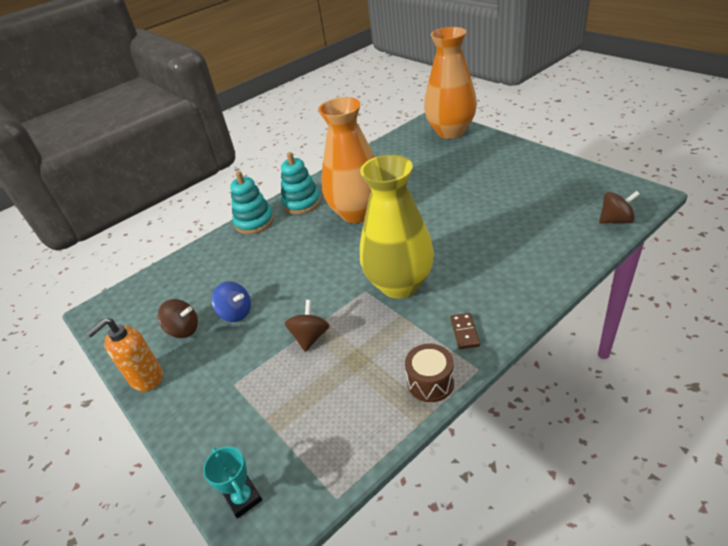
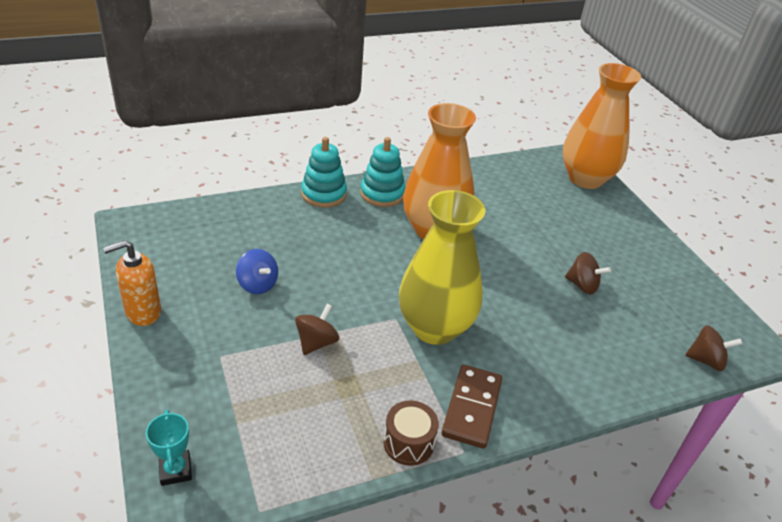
camera: 10 degrees right, 0 degrees up
brown spinning top [158,299,198,338] -> brown spinning top moved to [565,252,611,294]
brown domino [450,313,480,349] -> brown domino [442,365,502,449], size x1.86

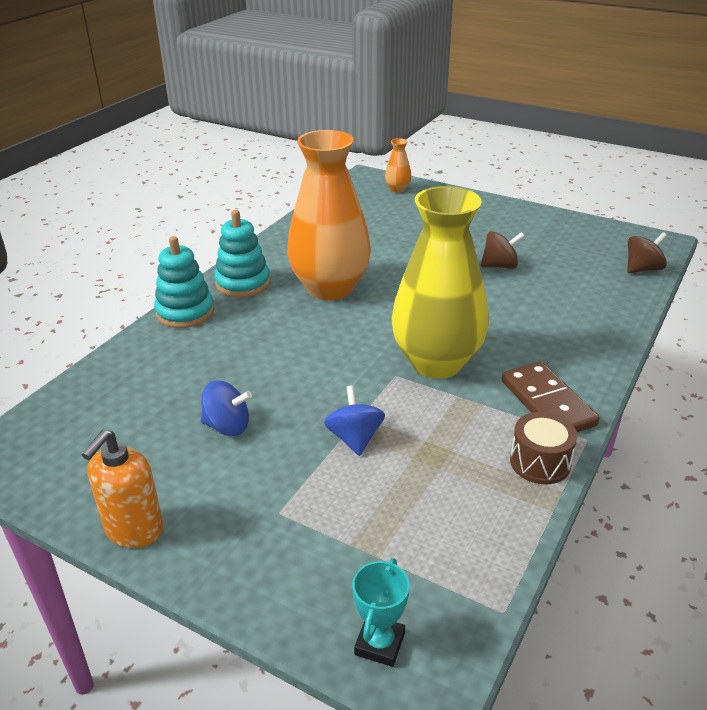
camera: 35 degrees left, 5 degrees down
turquoise trophy [146,410,192,486] -> turquoise trophy turned 75 degrees clockwise [352,558,410,667]
brown spinning top [295,303,339,355] -> blue spinning top [324,385,385,456]
orange vase [563,63,641,189] -> orange vase [385,138,411,193], size x0.40

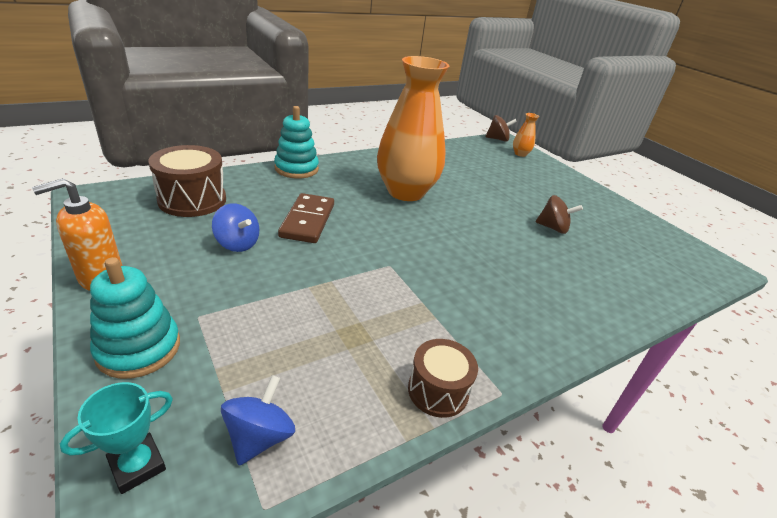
camera: 25 degrees right, 0 degrees up
turquoise stacking toy [214,210,270,298] -> turquoise stacking toy moved to [90,257,180,379]
blue spinning top [324,385,385,456] -> blue spinning top moved to [221,375,295,466]
yellow vase [392,186,489,379] -> none
brown domino [502,362,600,432] -> brown domino moved to [278,193,334,243]
brown spinning top [627,232,667,273] -> brown spinning top moved to [486,115,517,142]
none -> brown drum [149,145,226,217]

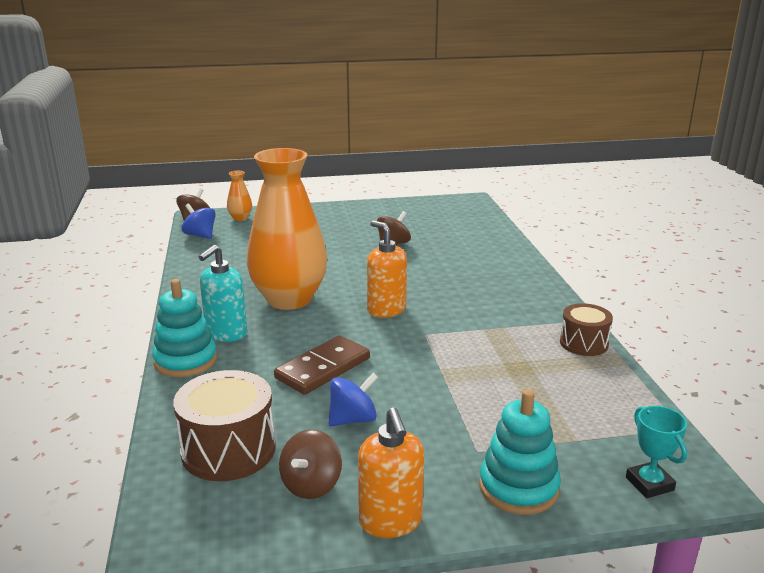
camera: 65 degrees left, 10 degrees down
blue spinning top [221,375,295,466] -> blue spinning top moved to [182,204,216,239]
brown domino [278,193,334,243] -> brown domino turned 75 degrees counterclockwise [274,335,370,395]
none -> turquoise soap dispenser [199,245,247,342]
none -> brown spinning top [279,430,342,499]
none -> orange soap dispenser [367,220,407,318]

